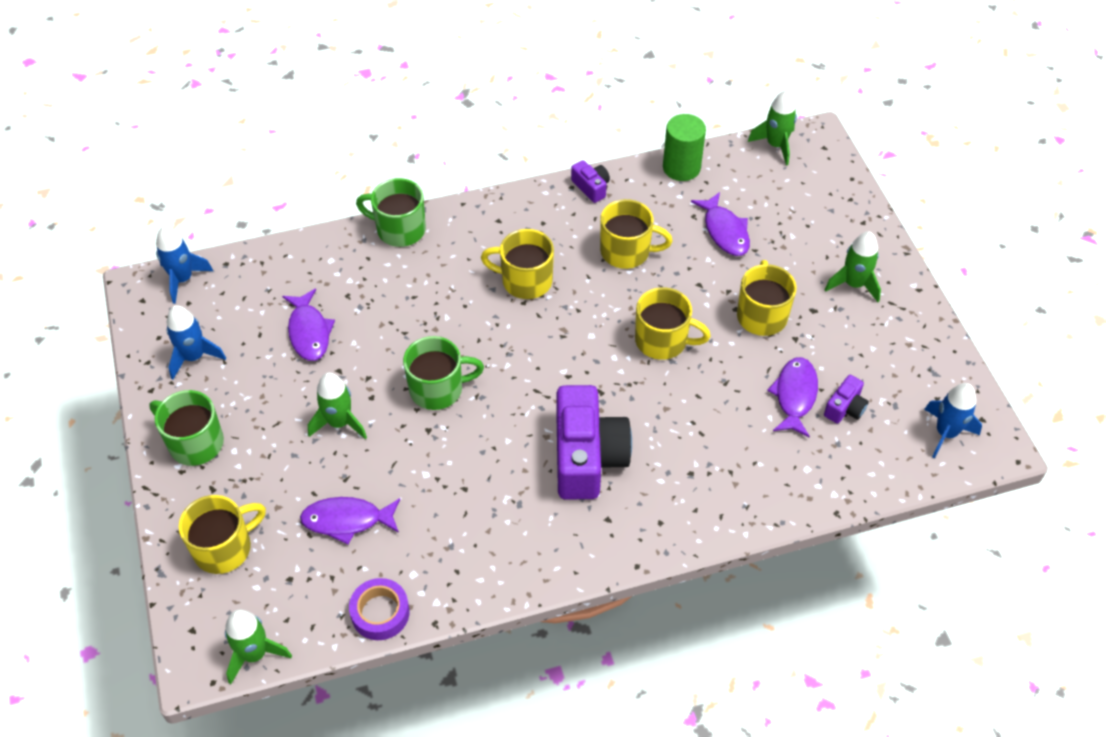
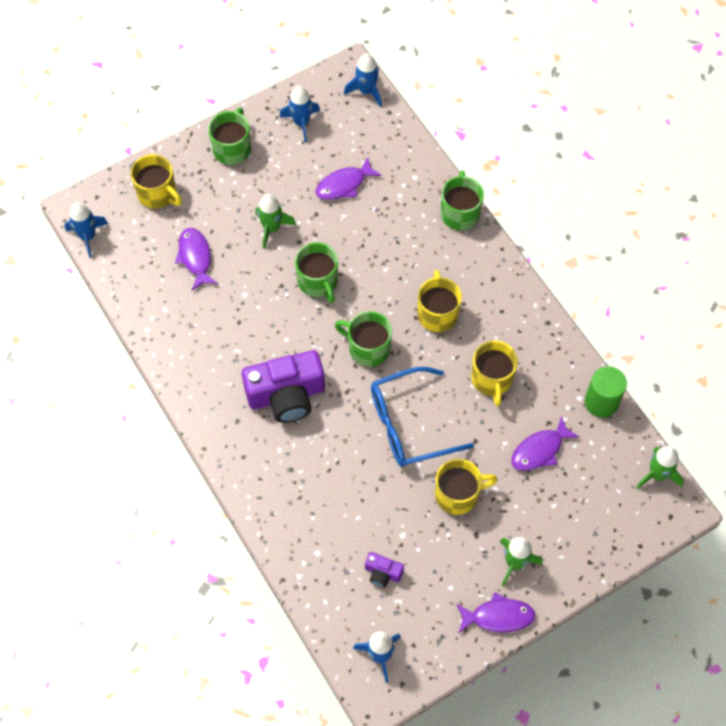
camera: 75 degrees right, 10 degrees up
green rocket [225,610,292,684] -> blue rocket [65,202,108,258]
purple tape [349,578,410,640] -> none
purple camera [571,160,610,203] -> none
yellow mug [635,287,711,360] -> blue glasses [371,367,474,467]
purple fish [767,357,818,438] -> purple fish moved to [456,592,536,633]
none -> green mug [335,311,392,367]

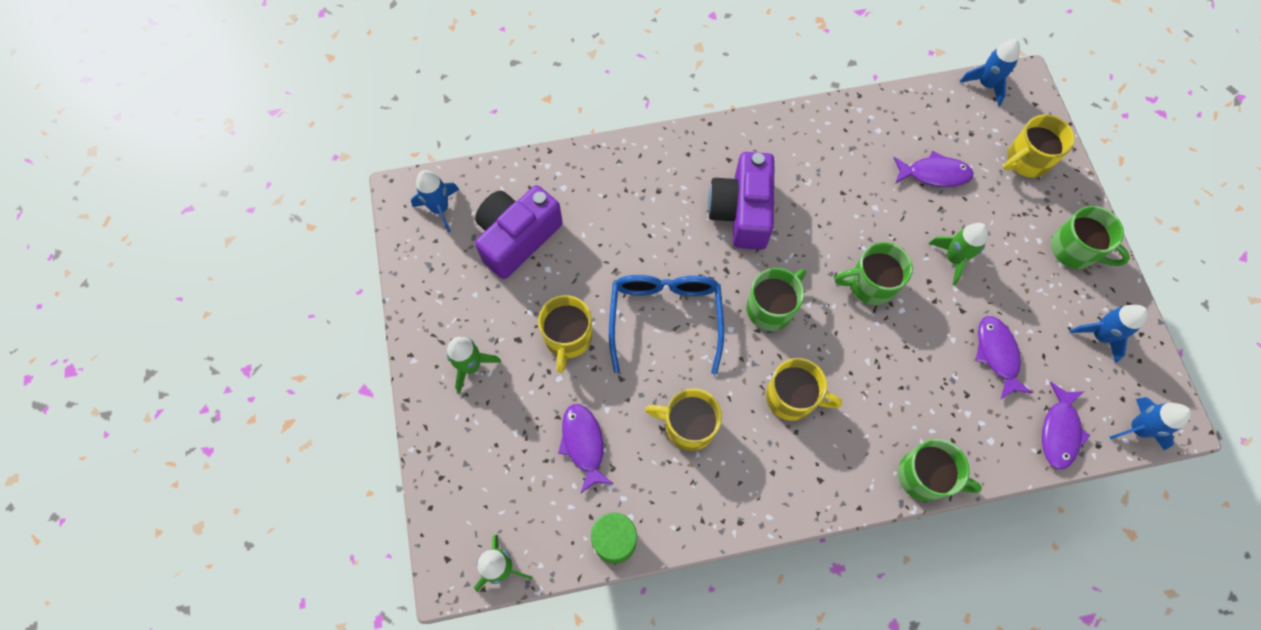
camera: 110 degrees right, 5 degrees up
purple camera [365,552,404,588] -> purple camera [475,185,563,279], size x2.21
purple fish [456,592,536,633] -> purple fish moved to [1042,382,1090,470]

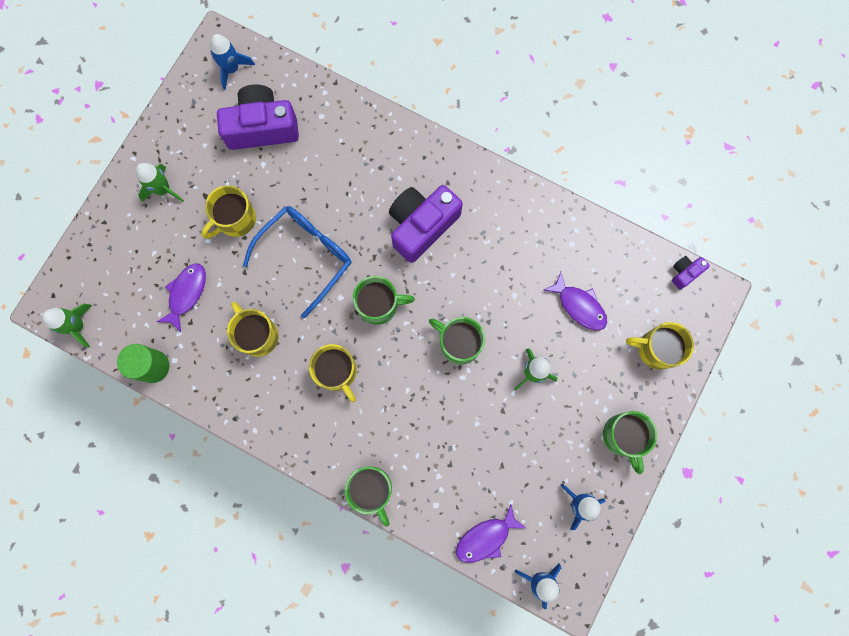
camera: 40 degrees right, 10 degrees up
blue rocket [960,39,1020,106] -> purple camera [672,256,710,289]
purple fish [976,316,1033,400] -> none

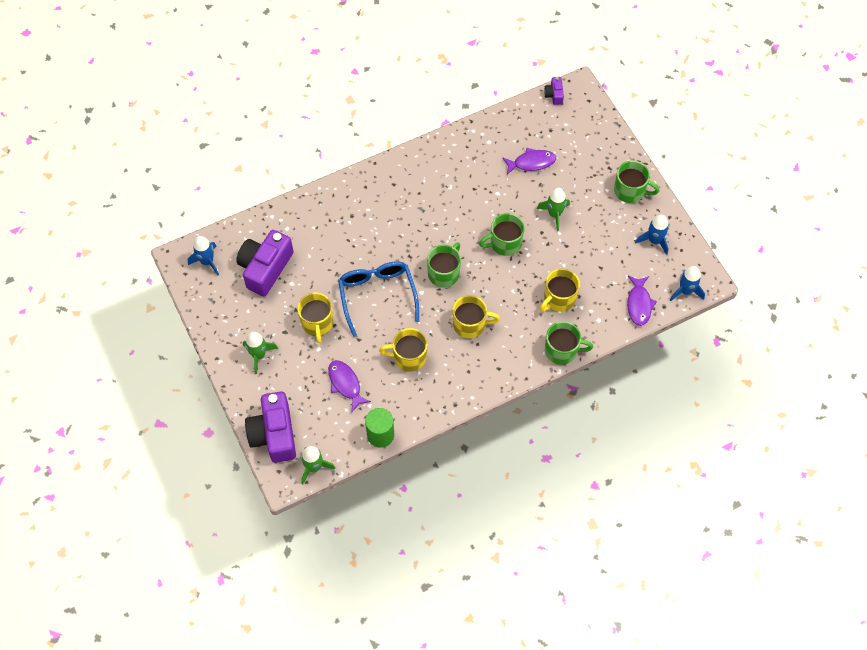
camera: 55 degrees left, 15 degrees down
purple camera [389,185,463,263] -> purple camera moved to [245,391,296,463]
yellow mug [626,322,694,370] -> yellow mug moved to [540,269,580,312]

